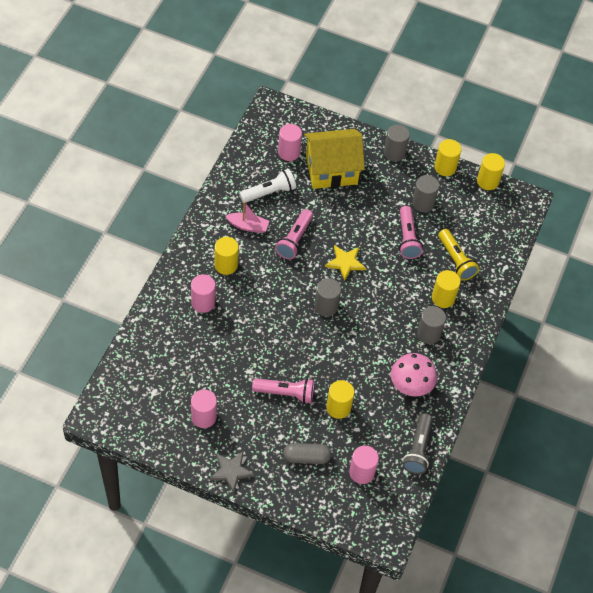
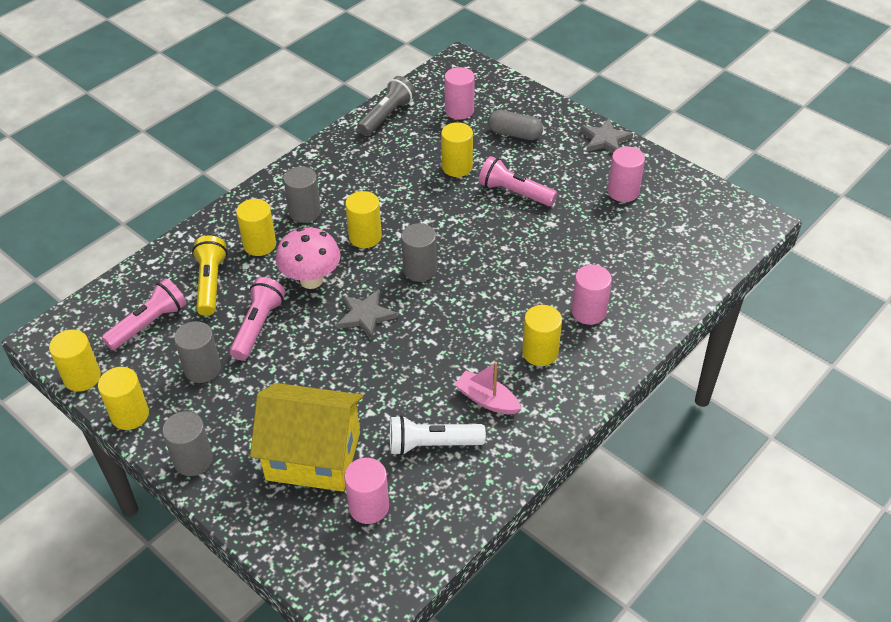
camera: 155 degrees left, 10 degrees down
pink flashlight [275,209,313,259] -> pink flashlight moved to [102,278,186,350]
yellow star [325,245,366,281] -> grey star [337,289,398,340]
pink mushroom [391,353,437,397] -> pink mushroom moved to [275,227,340,289]
none -> yellow cylinder [345,191,382,248]

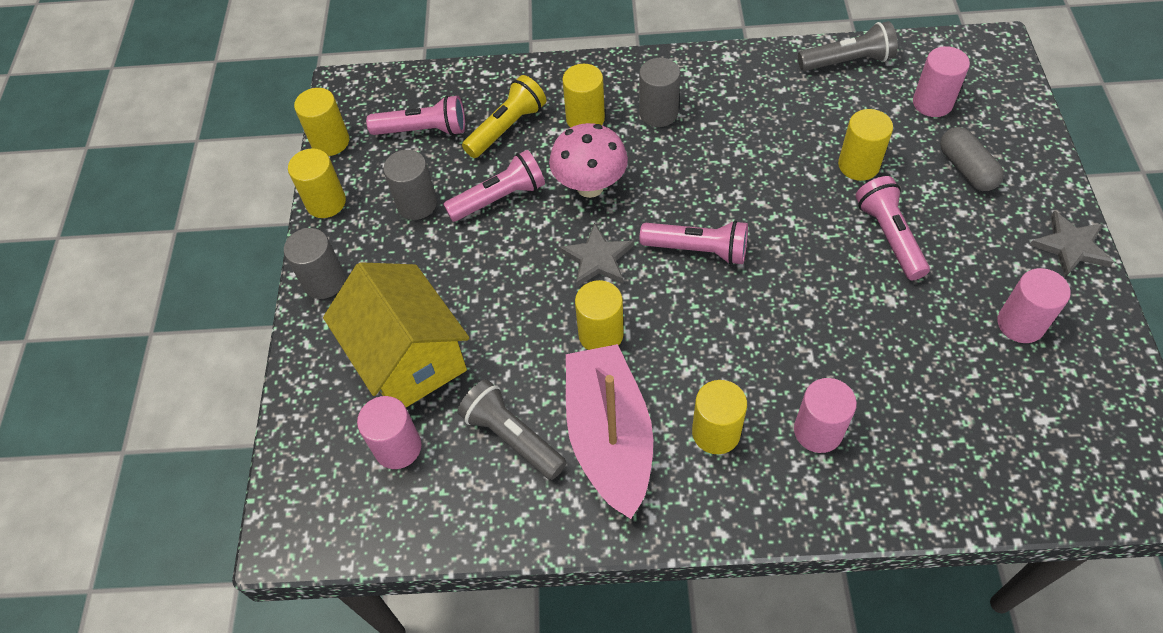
camera: 50 degrees right, 10 degrees up
yellow cylinder [345,191,382,248] -> yellow cylinder moved to [575,280,624,350]
white flashlight [390,415,486,456] -> grey flashlight [457,379,567,480]
grey cylinder [401,223,437,282] -> pink flashlight [640,220,748,265]
pink boat [454,362,521,414] -> pink boat [566,344,653,519], size x1.99

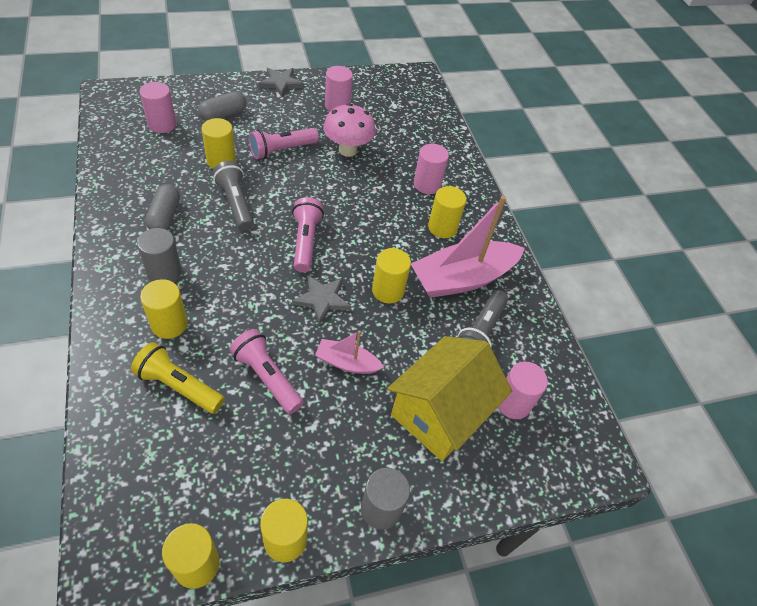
camera: 115 degrees left, 5 degrees down
pink flashlight [366,95,465,136] -> none
grey cylinder [383,150,437,220] -> none
pink mushroom [549,123,628,198] -> pink mushroom moved to [323,103,376,157]
grey flashlight [798,21,898,71] -> grey flashlight moved to [213,161,254,231]
none -> grey capsule [145,184,180,230]
none -> pink boat [315,330,384,374]

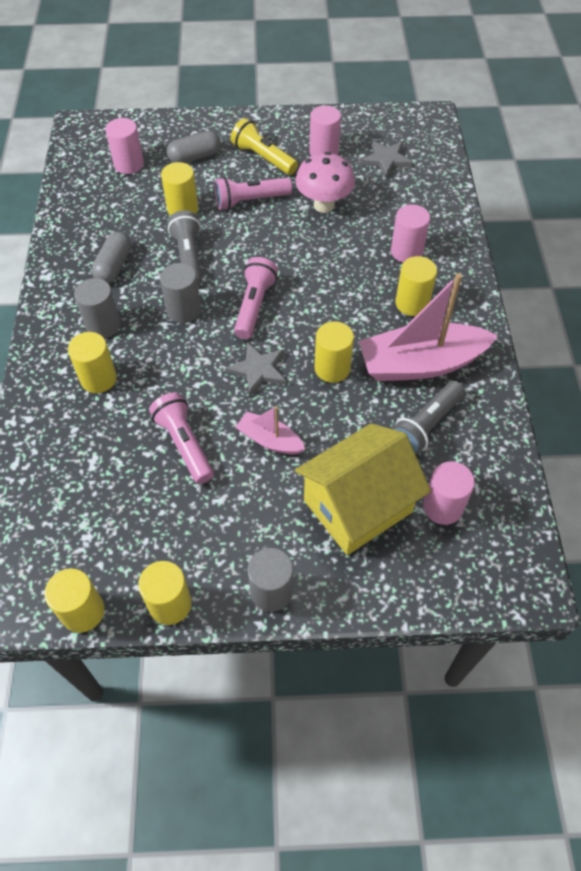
camera: 20 degrees right, 5 degrees up
yellow flashlight [131,342,225,414] -> yellow flashlight moved to [231,118,298,175]
grey star [259,68,303,97] -> grey star moved to [361,140,413,179]
none -> grey cylinder [160,263,201,323]

